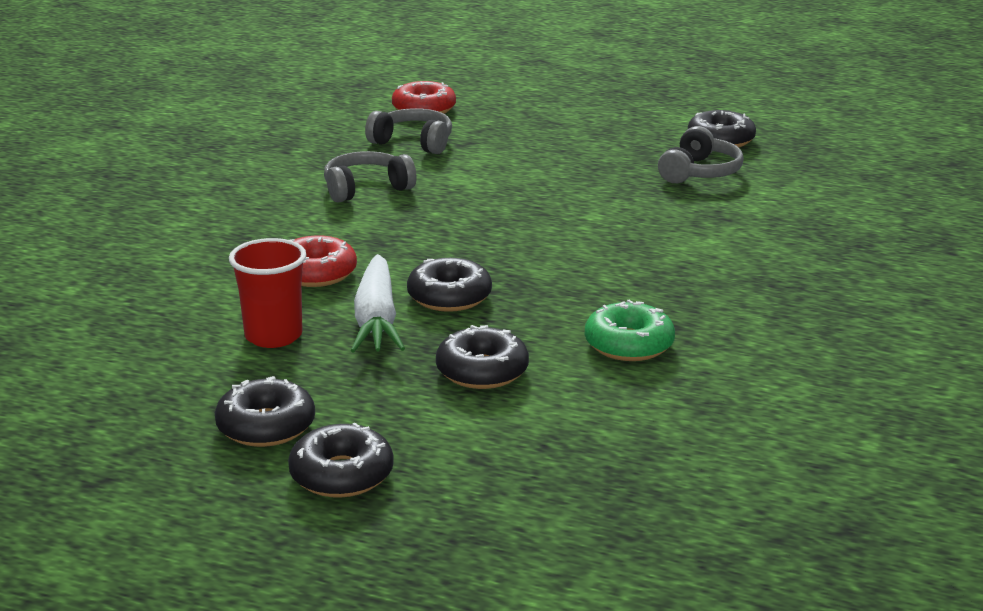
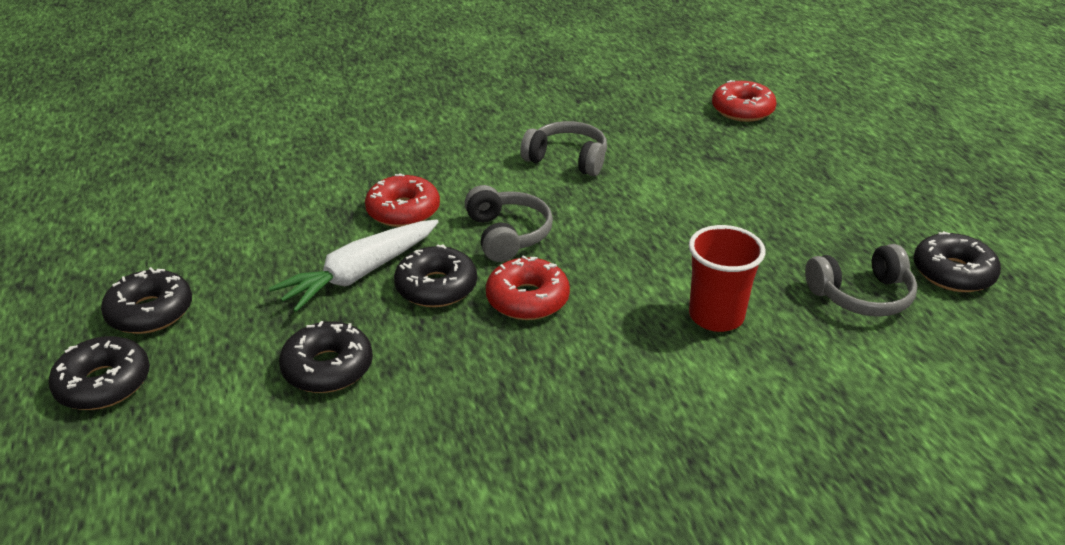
camera: 50 degrees right, 10 degrees up
red cup [229,238,307,348] -> red cup moved to [689,225,766,332]
grey headphones [365,108,452,154] -> grey headphones moved to [464,185,553,262]
green donut [585,300,675,361] -> none
none -> red donut [486,255,570,320]

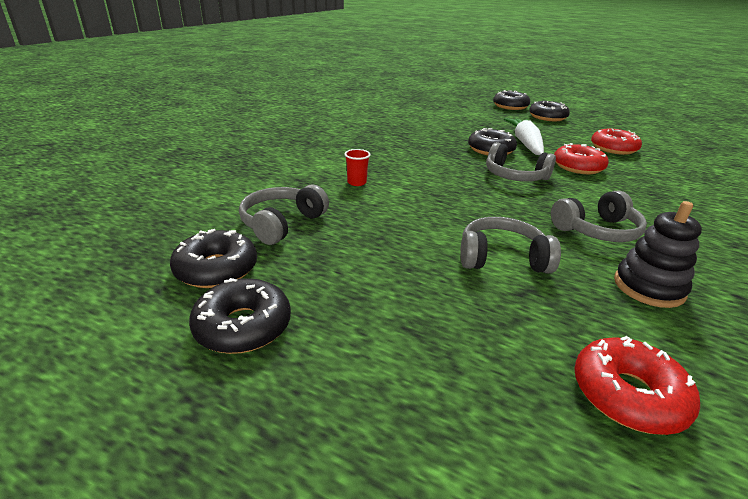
camera: 135 degrees right, 5 degrees down
black donut [279,321,373,393] -> black donut moved to [189,278,291,354]
red donut [486,255,570,320] -> red donut moved to [591,129,642,155]
red cup [689,225,766,332] -> red cup [344,149,371,186], size x0.53
none -> grey headphones [460,217,561,273]
none -> black stacking toy [614,201,702,308]

